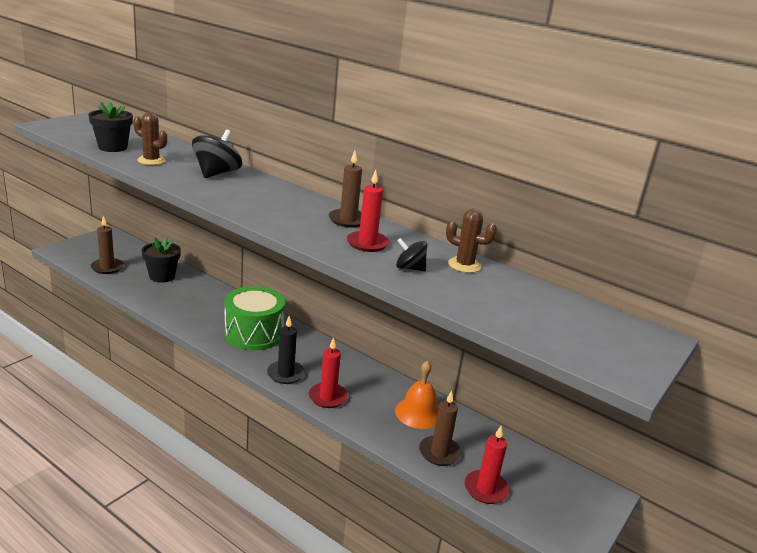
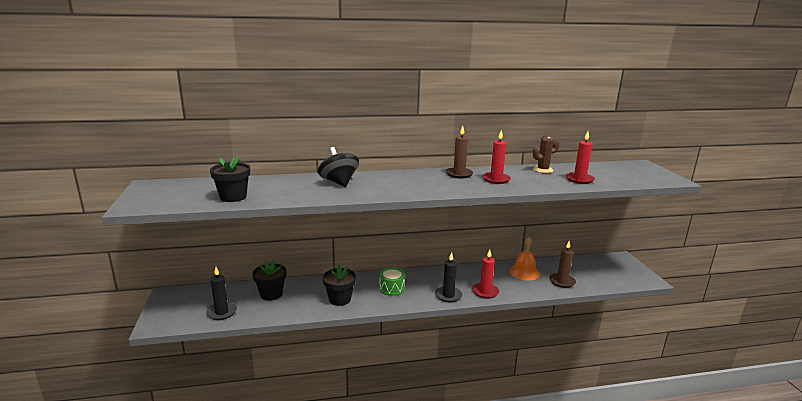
camera: 45 degrees left, 5 degrees down
brown candle [91,216,124,274] -> black candle [206,267,237,320]
brown cactus [133,112,167,165] -> none
green drum [224,286,285,350] -> green drum [379,267,405,296], size x0.58
black spinning top [396,238,428,271] -> none
red candle [464,426,509,504] -> red candle moved to [566,131,595,184]
none -> black flower pot [323,265,356,306]

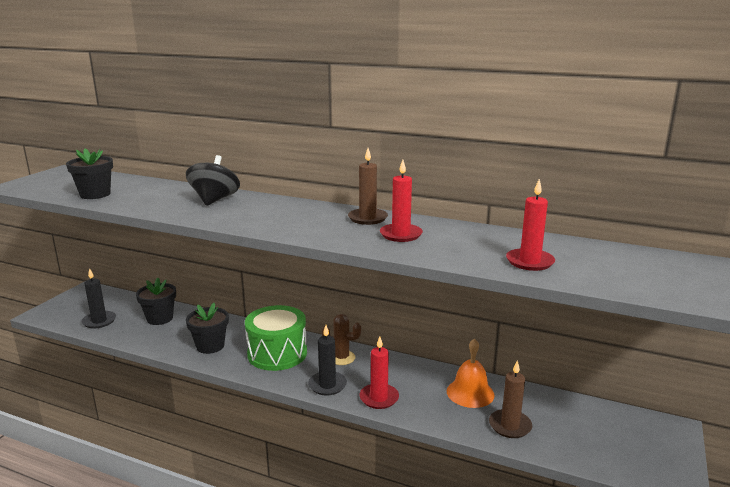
camera: 35 degrees right, 0 degrees up
green drum [379,267,405,296] -> green drum [245,305,307,371], size x1.73
brown cactus [533,135,559,173] -> brown cactus moved to [322,314,361,365]

